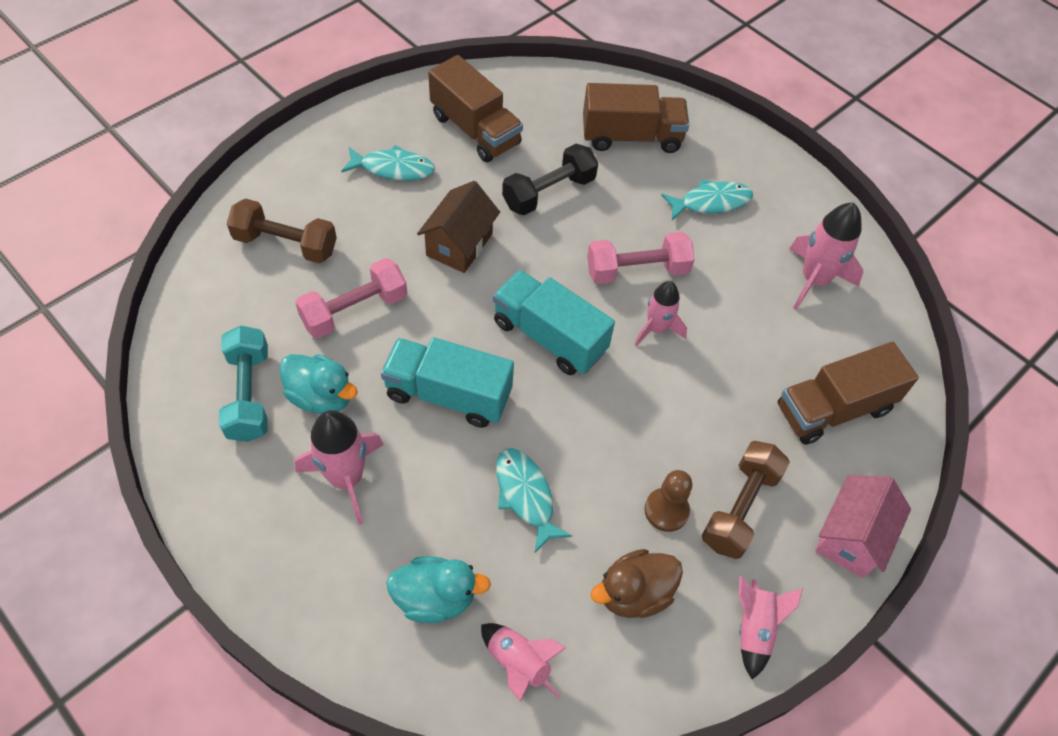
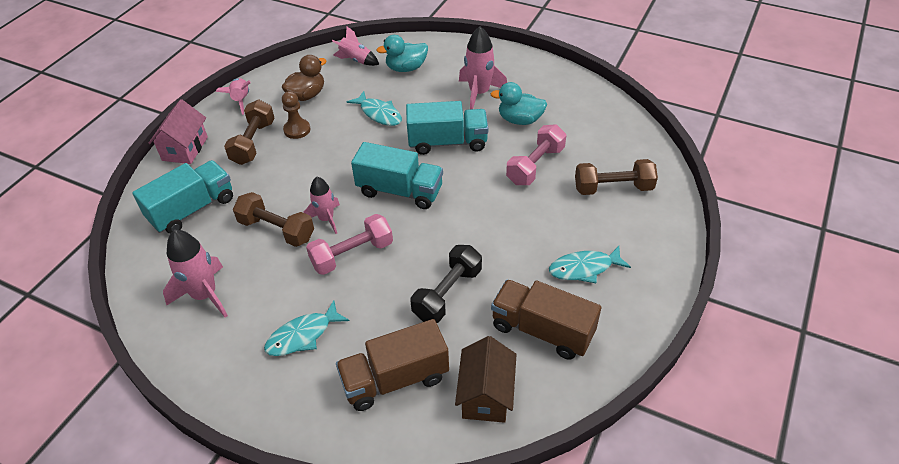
camera: 165 degrees right, 10 degrees down
turquoise dumbbell [219,326,268,442] -> none
brown house [417,181,500,273] -> brown house moved to [455,336,517,423]
brown truck [778,342,919,445] -> turquoise truck [132,160,233,234]
none -> brown dumbbell [233,192,314,247]

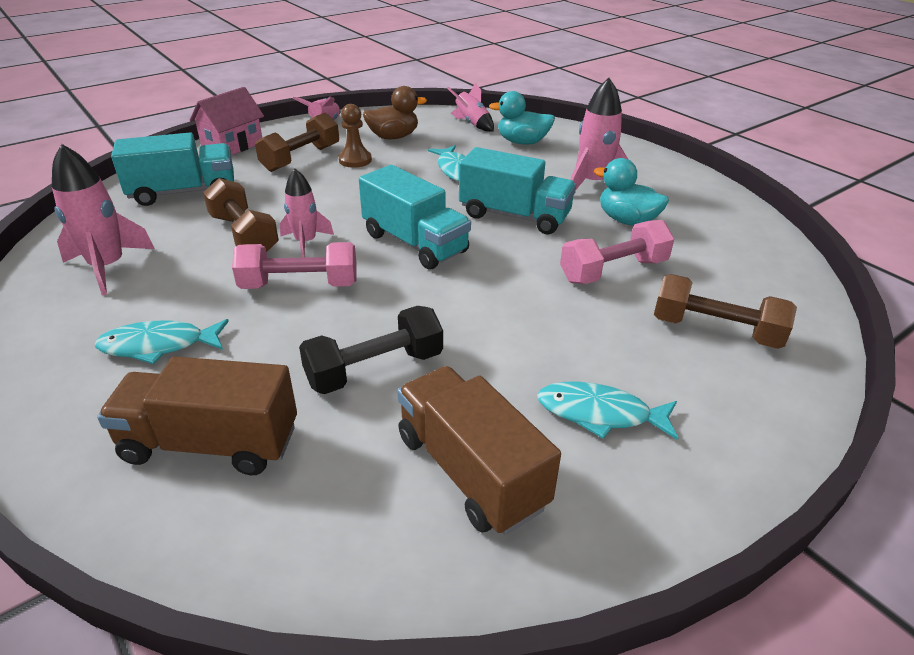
camera: 25 degrees right, 10 degrees down
brown house [455,336,517,423] -> none

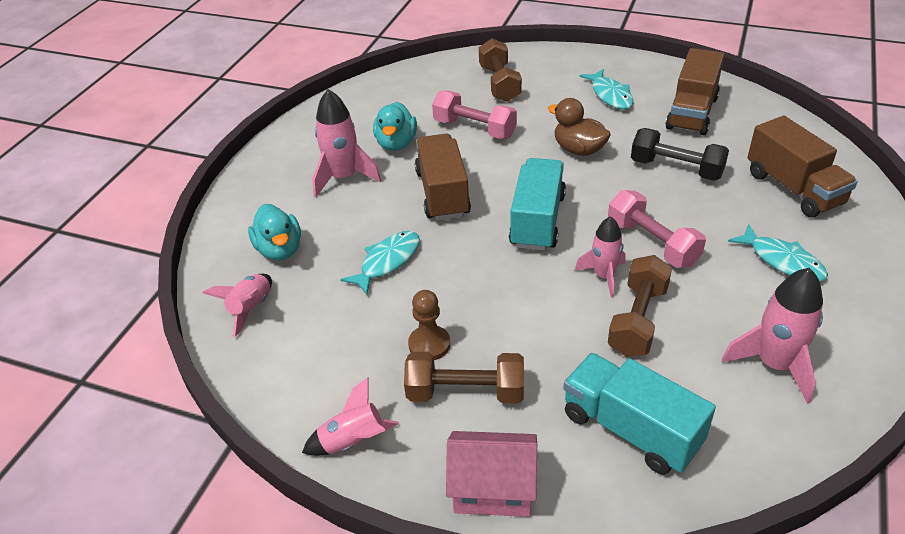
camera: 120 degrees left, 5 degrees up
brown duck [363,86,427,139] -> brown duck moved to [548,98,611,156]
turquoise truck [459,147,576,234] -> brown truck [415,134,471,221]

